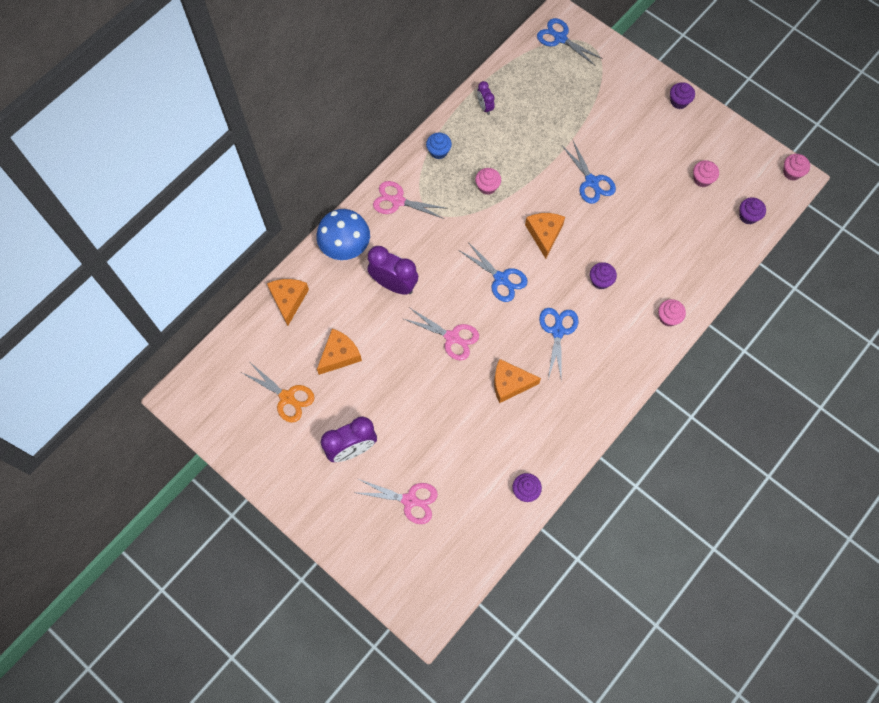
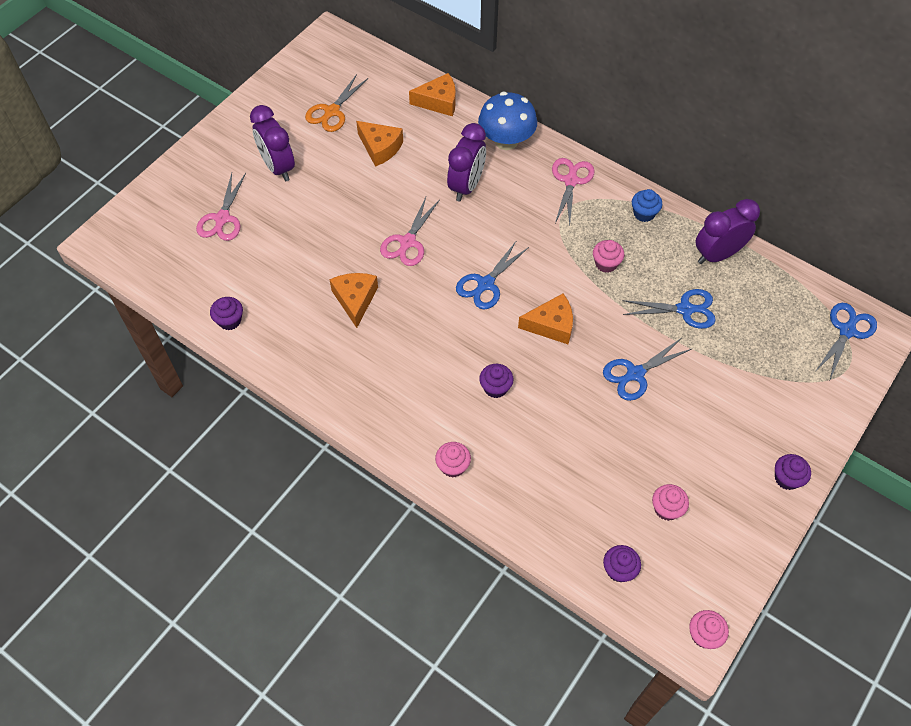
camera: 85 degrees right, 10 degrees down
purple clock [477,81,495,115] -> purple clock [695,199,760,264], size x1.88
blue scissors [539,308,578,382] -> blue scissors moved to [622,289,716,329]

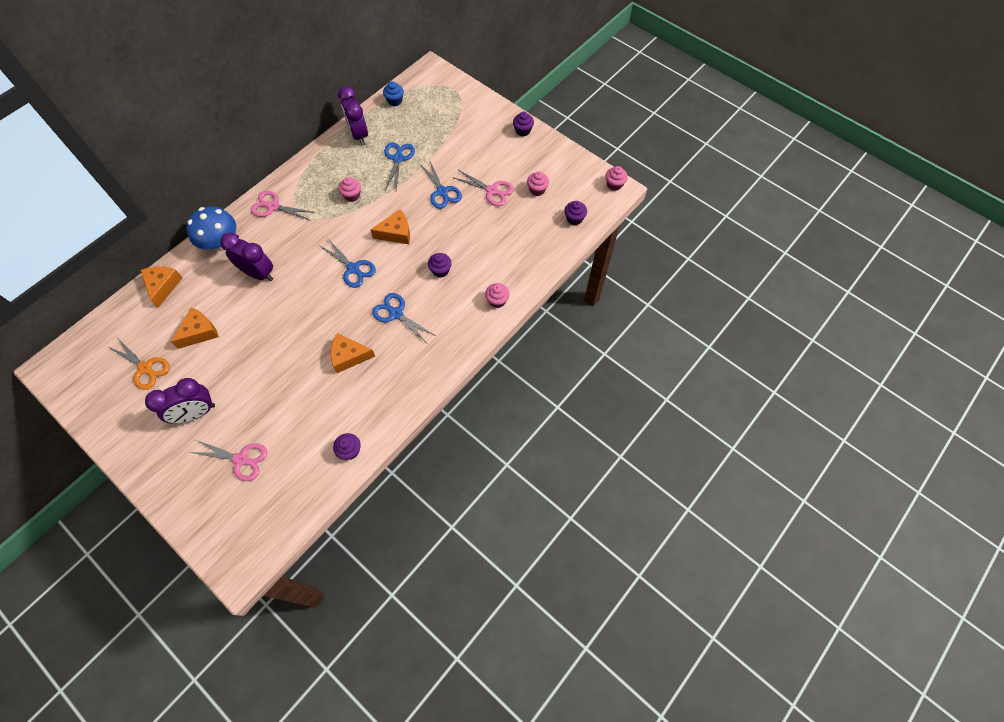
camera: 85 degrees left, 5 degrees up
pink scissors [380,197,440,266] -> pink scissors moved to [452,170,514,206]
orange cheese [518,293,573,344] -> orange cheese turned 75 degrees clockwise [370,209,410,244]
blue cupcake [632,189,662,222] -> blue cupcake moved to [383,81,404,106]
blue scissors [816,303,877,379] -> blue scissors moved to [372,293,436,343]

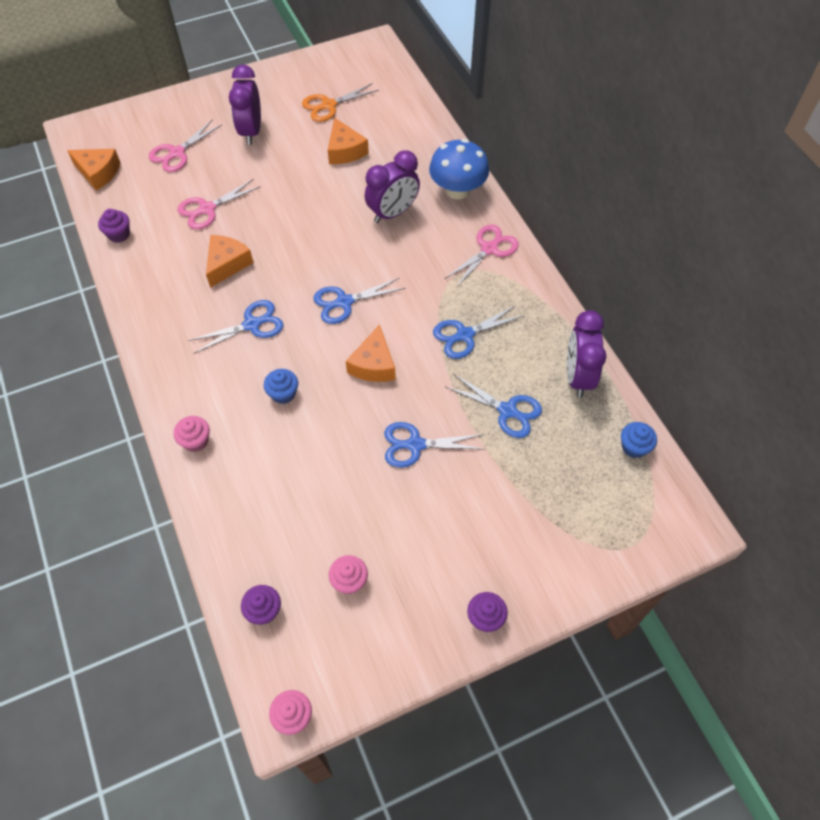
camera: 115 degrees right, 5 degrees down
orange cheese [140,266,183,308] -> orange cheese moved to [67,149,120,191]
purple clock [338,86,368,145] -> purple clock turned 90 degrees counterclockwise [567,310,606,398]
pink cupcake [338,177,361,202] -> blue scissors [433,305,525,359]
purple cupcake [428,253,452,278] -> blue cupcake [264,369,298,404]
pink scissors [452,170,514,206] -> pink scissors moved to [177,179,261,230]

